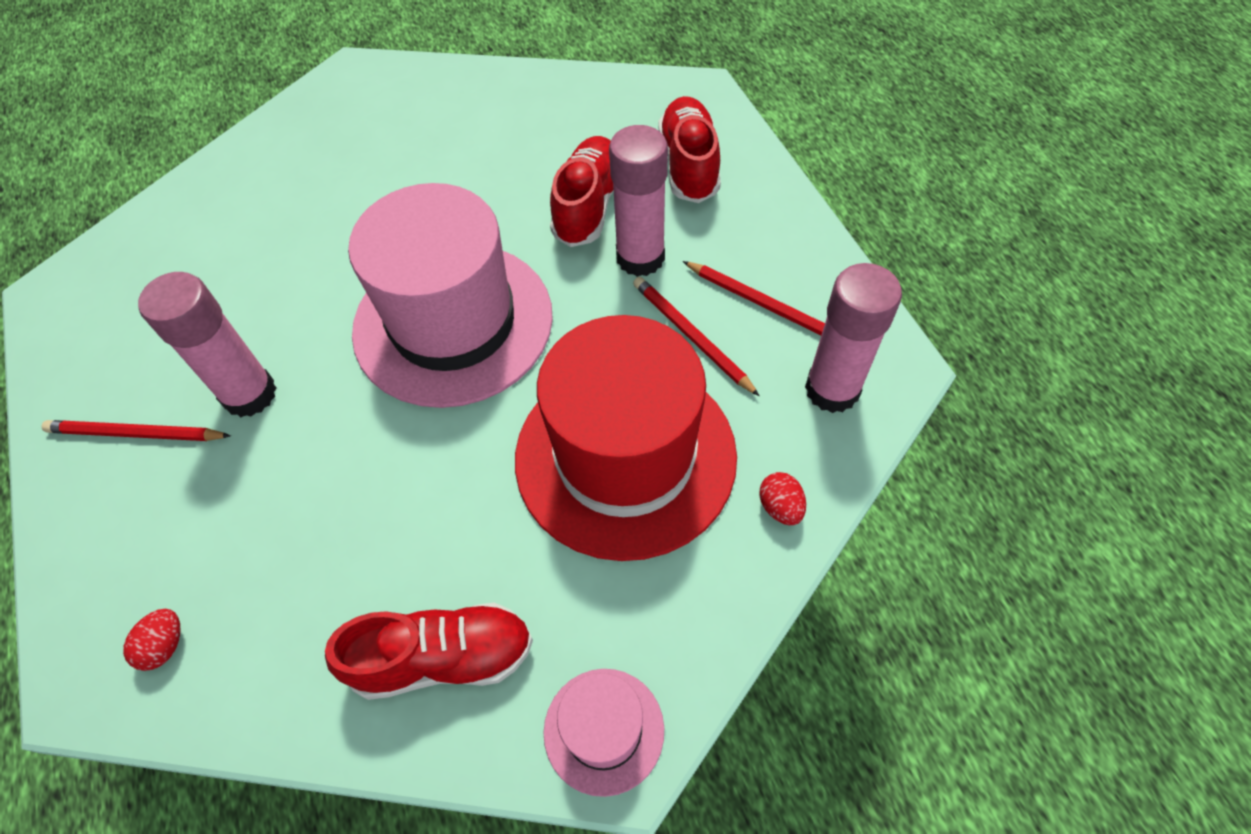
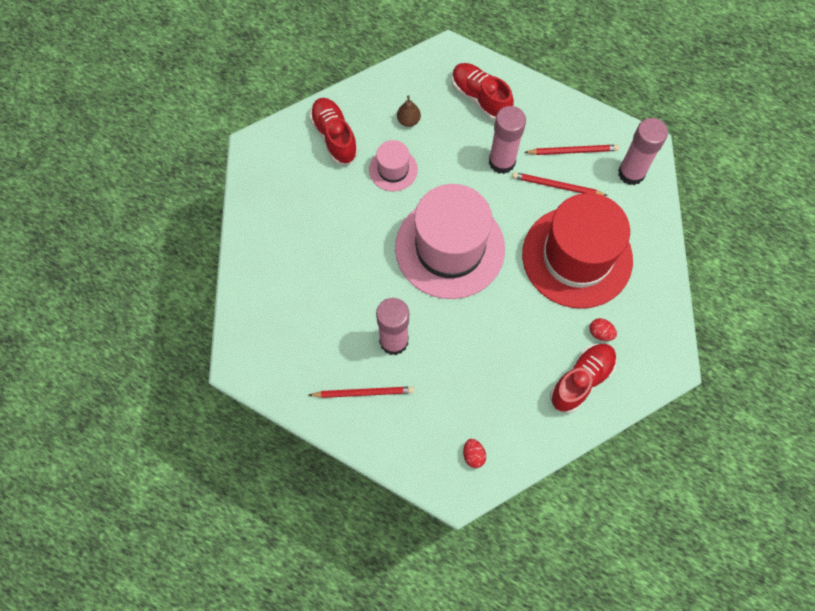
camera: 40 degrees left, 10 degrees up
red pencil [41,420,231,441] -> red pencil turned 150 degrees counterclockwise [309,386,414,398]
pink hat [544,669,664,797] -> pink hat moved to [369,140,418,191]
red shoe [550,136,614,247] -> red shoe moved to [309,98,358,164]
red egg [759,472,806,525] -> red egg moved to [589,318,617,341]
none -> brown pear [397,95,421,127]

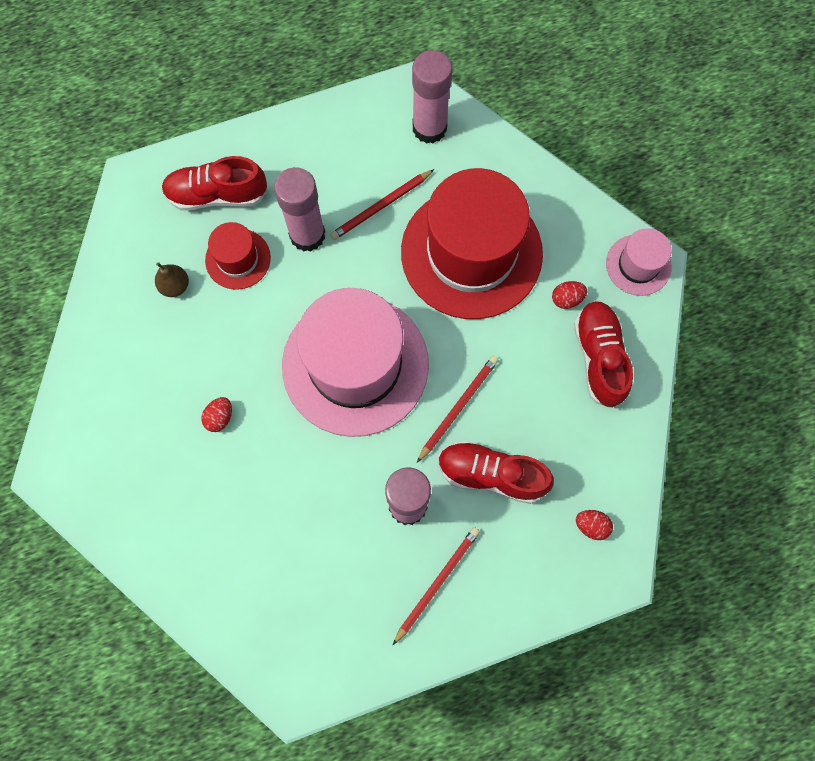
camera: 50 degrees left, 5 degrees up
red shoe [309,98,358,164] -> red shoe moved to [438,440,554,504]
pink hat [369,140,418,191] -> pink hat moved to [606,228,672,296]
red pencil [524,145,619,155] -> red pencil moved to [417,356,499,463]
none -> red egg [201,397,232,432]
none -> red hat [205,222,271,290]

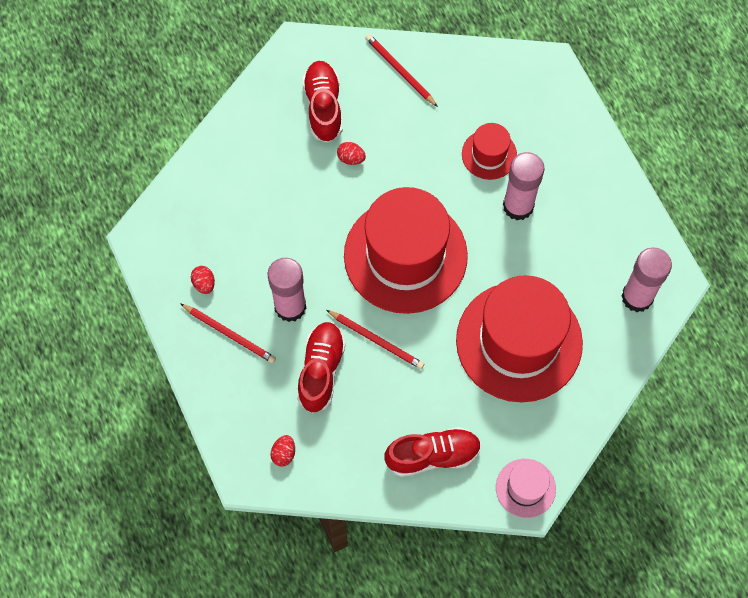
camera: 85 degrees right, 5 degrees down
brown pear [155,262,189,297] -> none
red shoe [161,156,268,211] -> red shoe moved to [302,61,343,143]
pink hat [282,288,429,437] -> red hat [344,187,468,314]
red pencil [330,169,434,240] -> red pencil moved to [365,34,438,107]
red egg [552,281,587,309] -> red egg moved to [191,266,215,294]

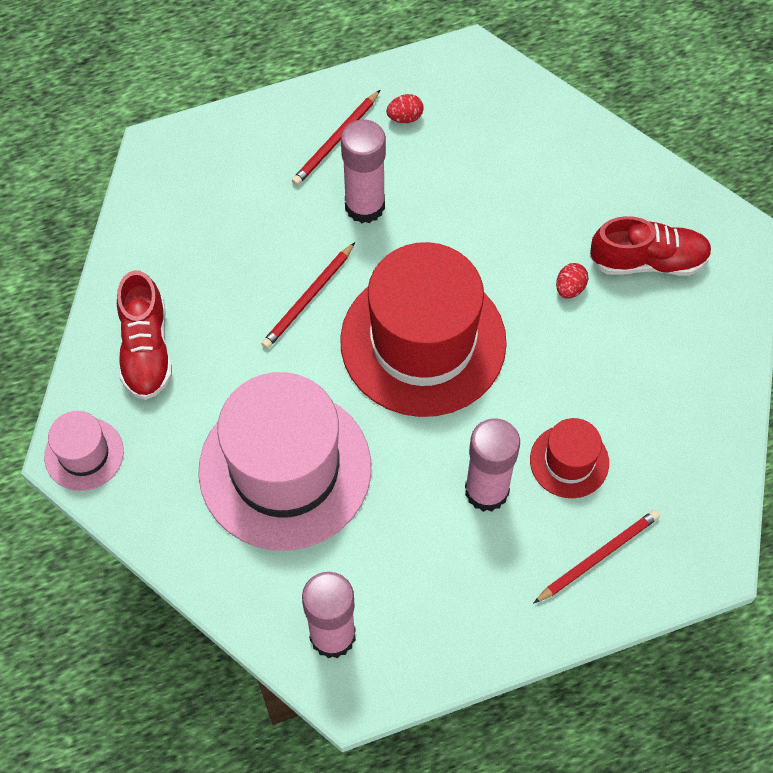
camera: 95 degrees right, 5 degrees down
red egg [270,435,295,467] -> none
red shoe [297,322,346,413] -> none
red pencil [365,34,438,107] -> red pencil moved to [533,510,660,604]
red hat [456,275,583,403] -> pink hat [198,372,371,551]

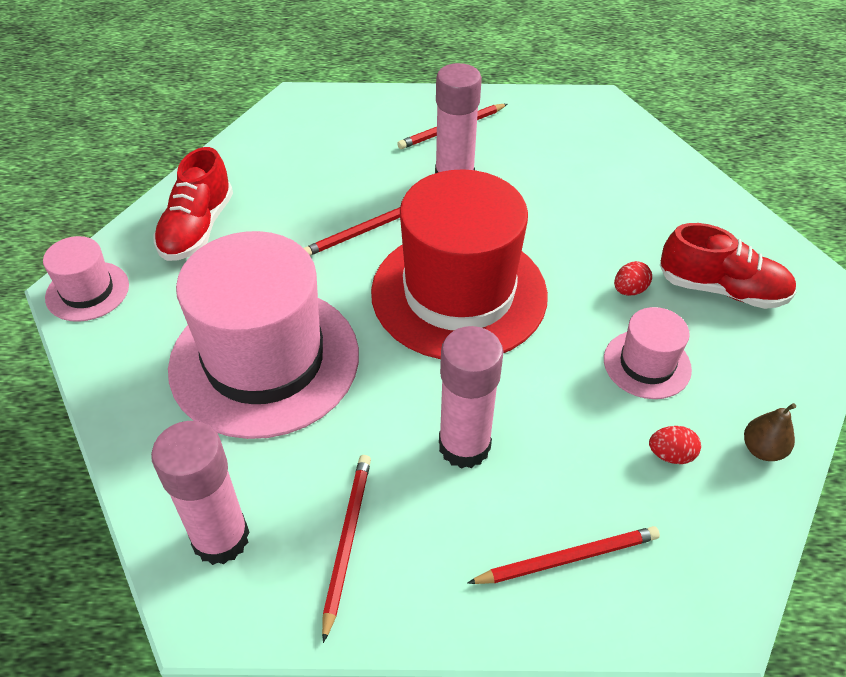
camera: 20 degrees right, 15 degrees down
red egg [386,94,424,123] -> red egg moved to [649,426,701,464]
red hat [530,418,609,498] -> none
none -> red pencil [322,455,371,643]
none -> pink hat [604,307,692,399]
none -> brown pear [744,403,796,461]

